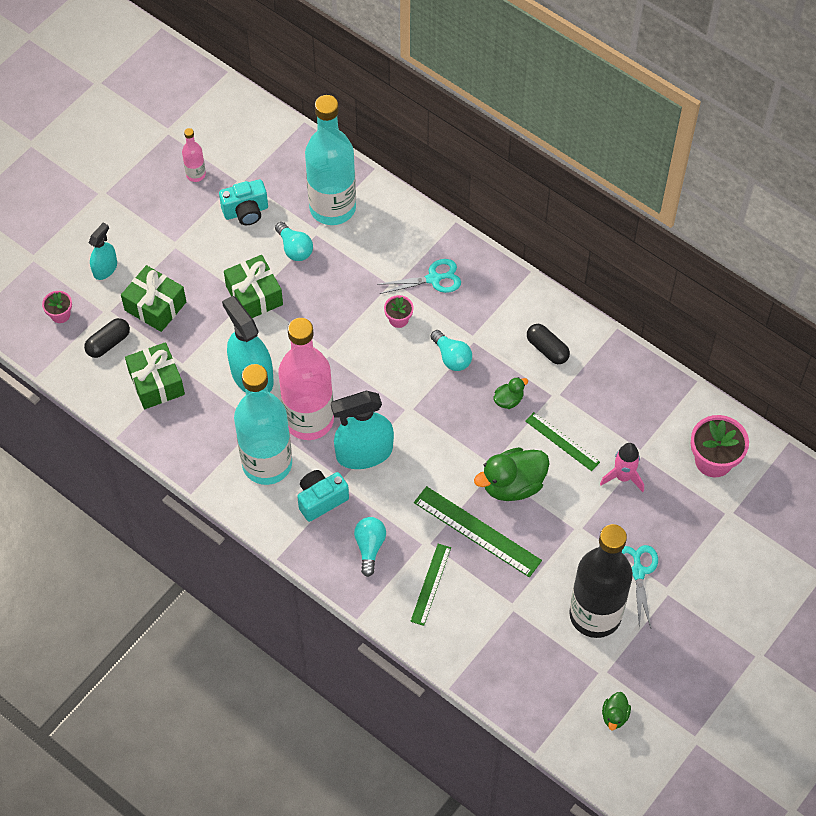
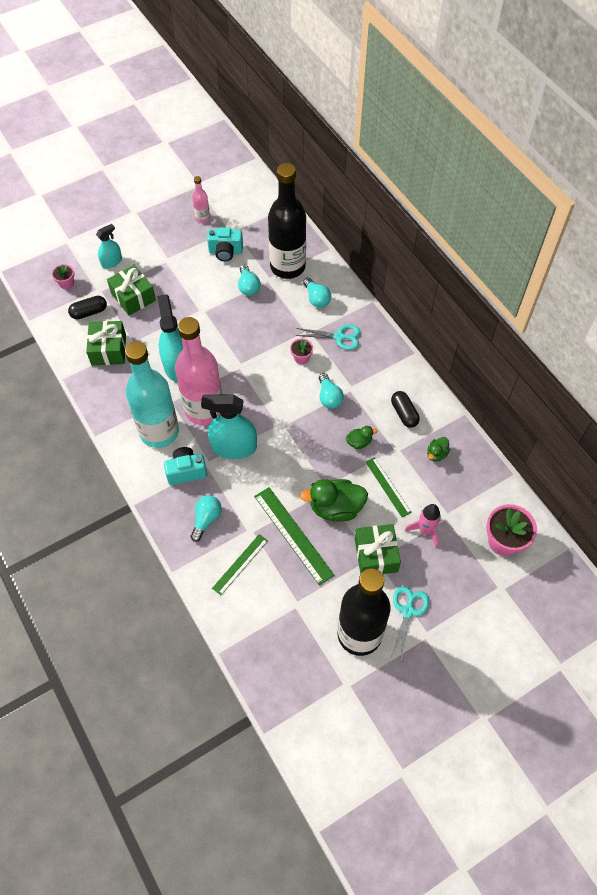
camera: 20 degrees right, 0 degrees up
green gift [224,255,283,318] -> green gift moved to [355,524,401,574]
turquoise bottle [305,95,356,225] -> black bottle [268,163,306,279]
green duck [602,692,631,731] -> green duck moved to [427,437,450,462]
none -> turquoise light bulb [303,278,331,308]

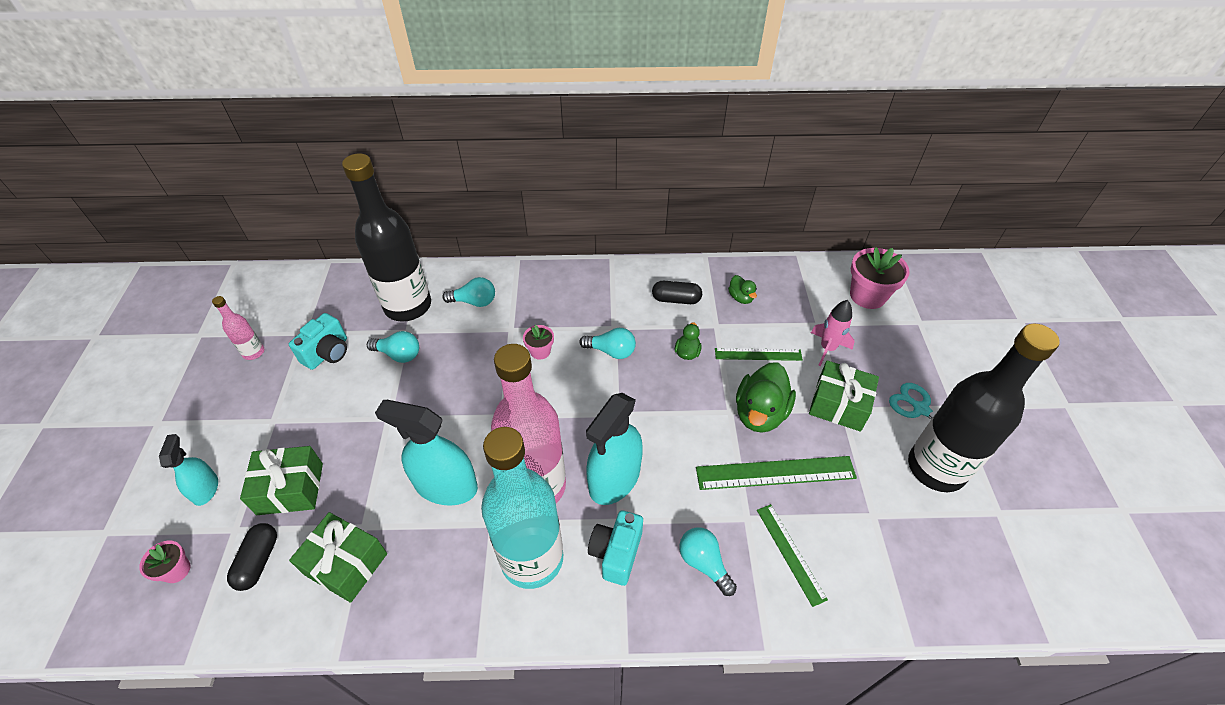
camera: 60 degrees left, 10 degrees down
turquoise scissors [295,324,360,350] -> none

